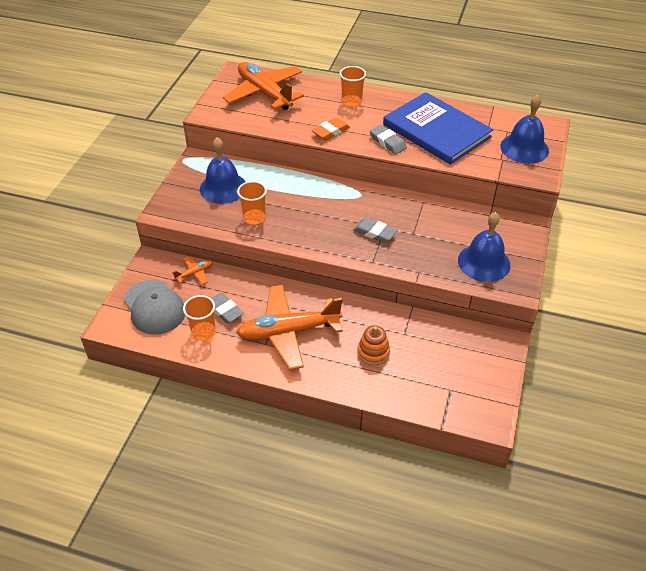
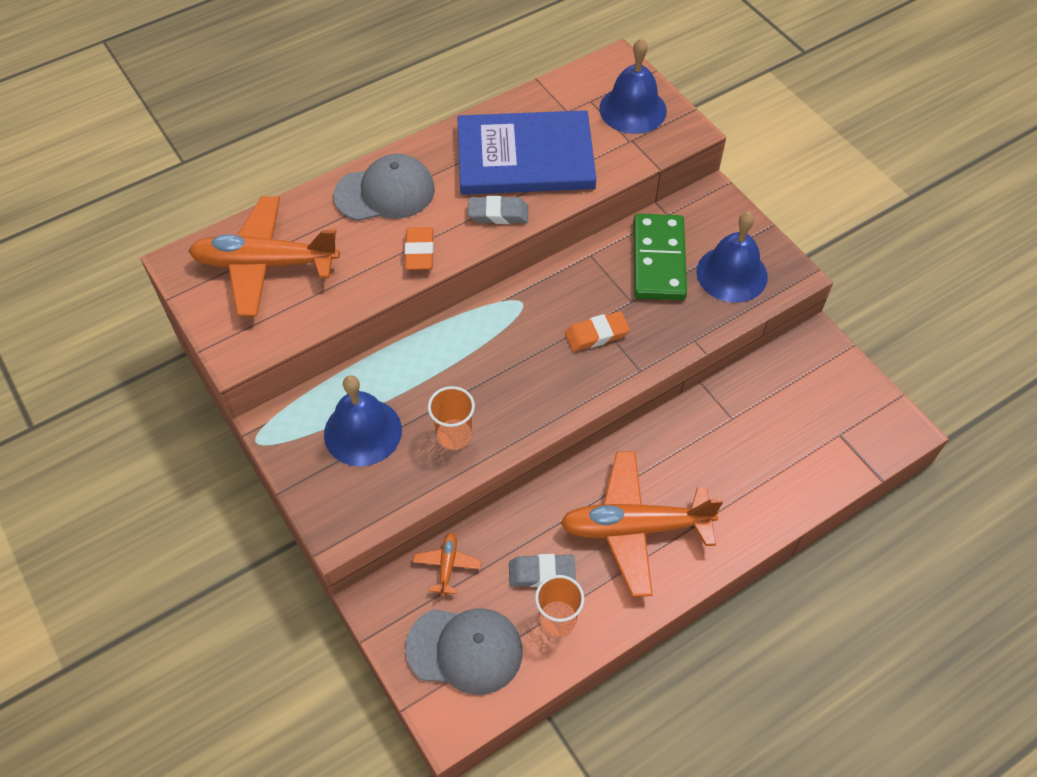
camera: 50 degrees left, 10 degrees up
orange plane [236,285,343,370] -> orange plane turned 60 degrees clockwise [560,451,723,597]
orange cup [340,66,366,107] -> grey cap [333,154,435,221]
grey eraser [353,217,397,243] -> orange eraser [565,311,630,352]
orange stacking toy [357,325,390,365] -> none
none -> green domino [634,214,687,300]

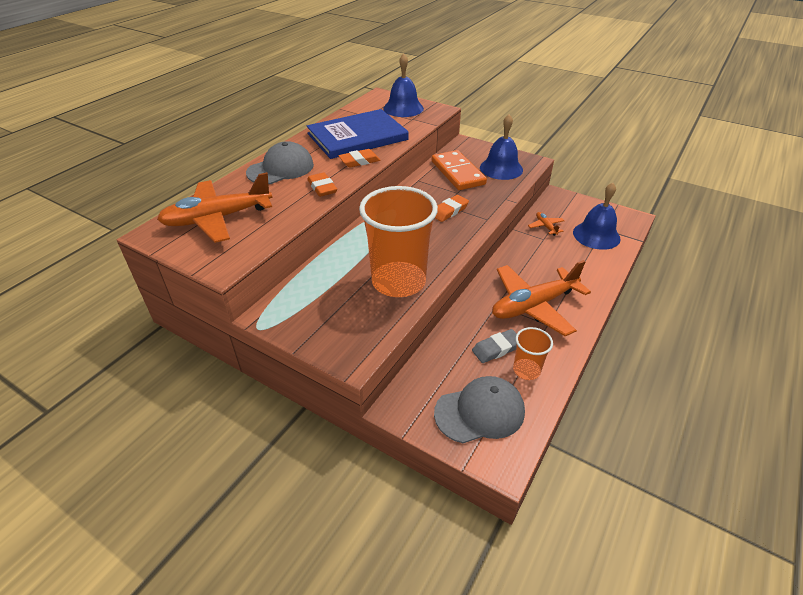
camera: 25 degrees left, 15 degrees down
blue bell [324,375,402,466] -> blue bell moved to [573,183,621,250]
orange plane [413,532,482,596] -> orange plane moved to [528,212,565,236]
orange cup [428,386,475,450] -> orange cup [359,186,438,297], size x2.12
grey eraser [468,196,528,224] -> orange eraser [338,149,380,167]
green domino [634,214,687,300] -> orange domino [432,150,487,190]

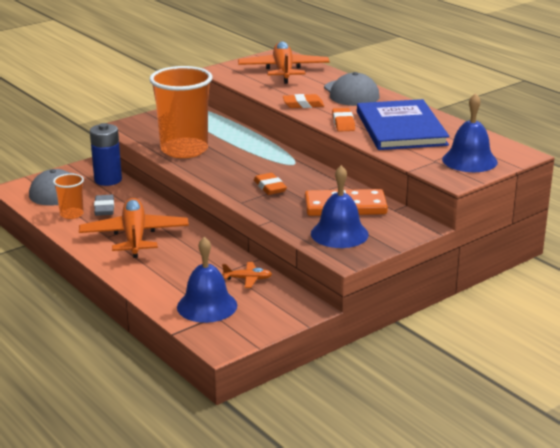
camera: 110 degrees right, 15 degrees down
none -> blue battery [90,123,122,186]

